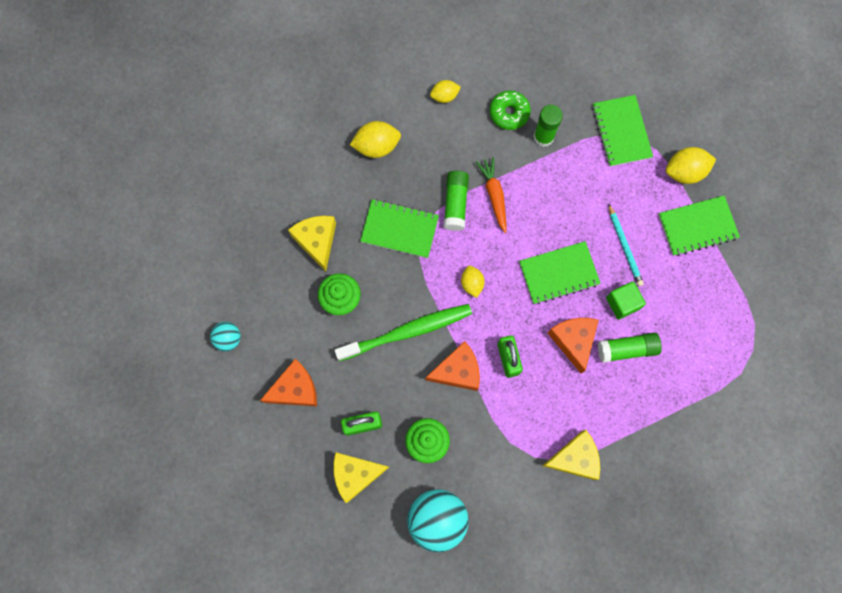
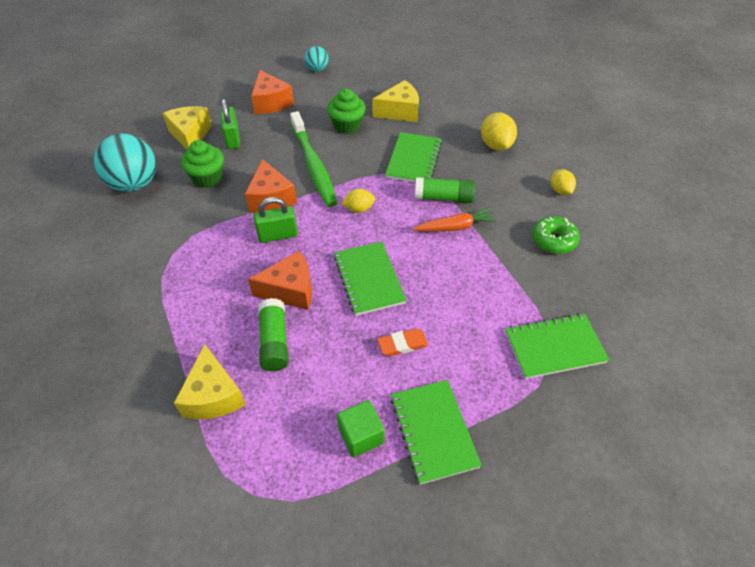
camera: 90 degrees right, 25 degrees down
green glue stick [533,105,563,147] -> none
yellow cheese [542,430,600,480] -> yellow cheese moved to [174,344,246,419]
green cube [606,281,646,320] -> green cube moved to [337,400,385,457]
turquoise pencil [608,203,644,286] -> orange eraser [377,329,428,356]
yellow lemon [666,147,716,184] -> none

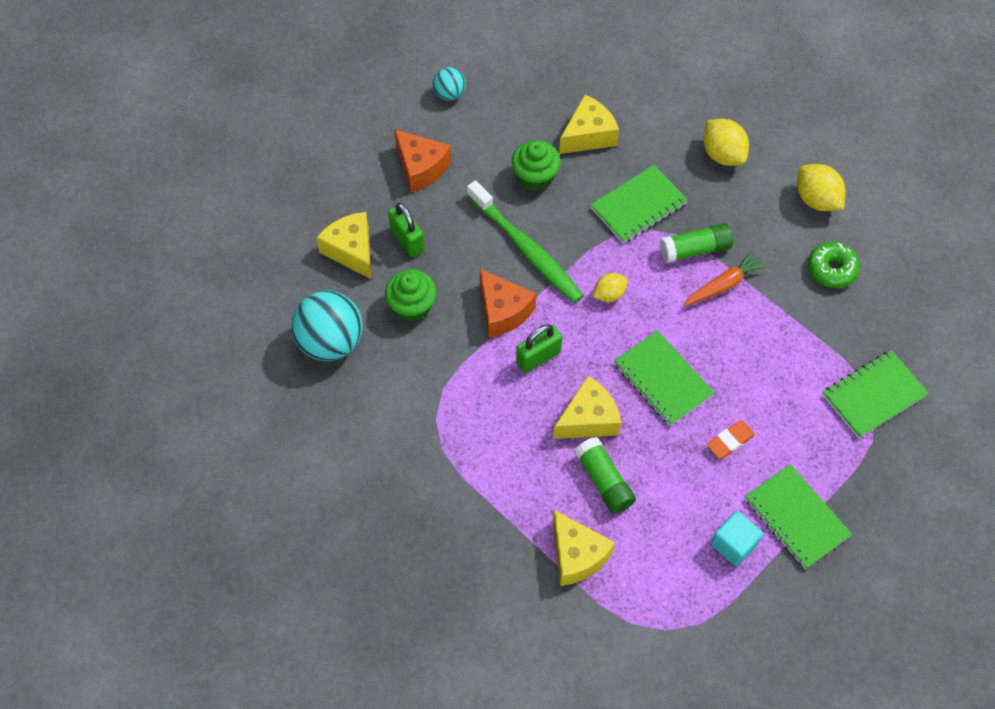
camera: 20 degrees left, 10 degrees up
orange cheese [248,250,312,310] -> yellow cheese [553,376,621,439]
green cube [337,400,385,457] -> turquoise cube [711,511,763,567]
green notebook [385,132,442,183] -> green notebook turned 60 degrees clockwise [590,165,688,244]
yellow lemon [551,169,576,195] -> yellow lemon [797,164,845,211], size x1.59

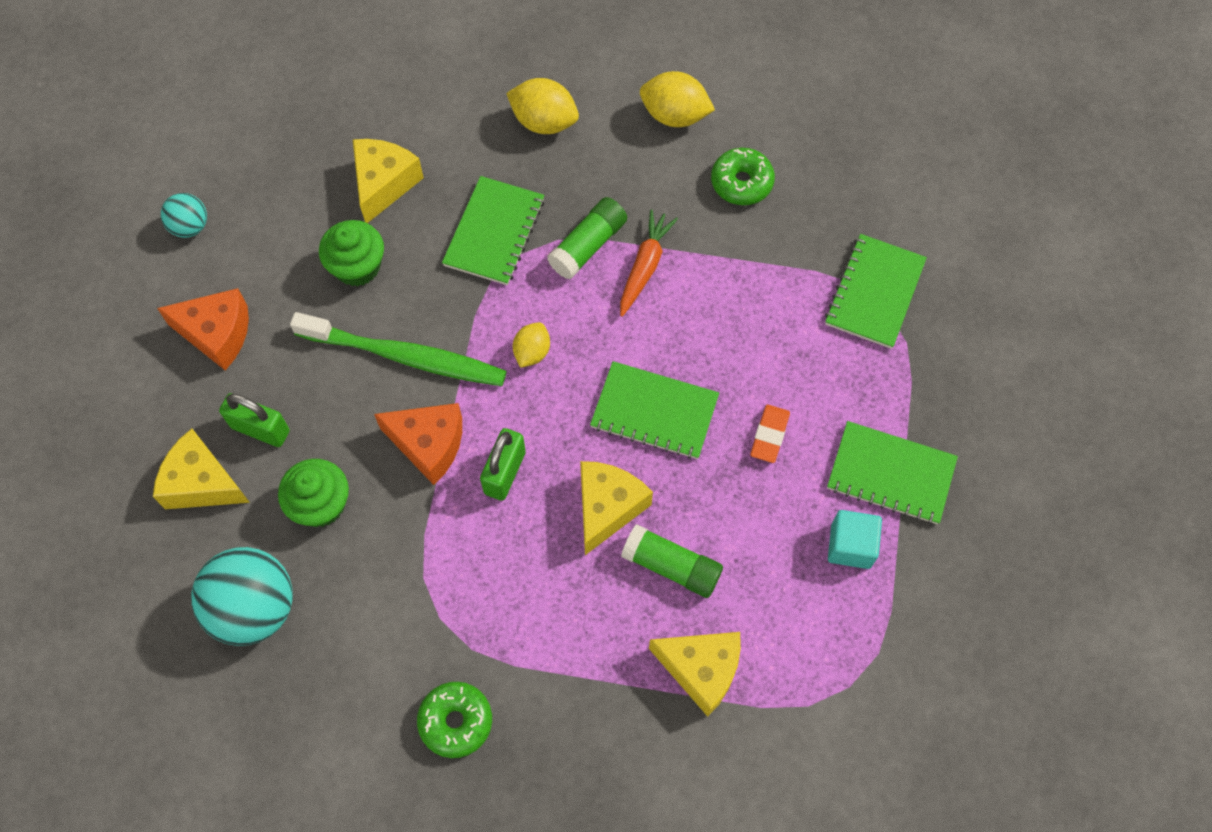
camera: 35 degrees left, 5 degrees up
none -> green donut [417,682,492,758]

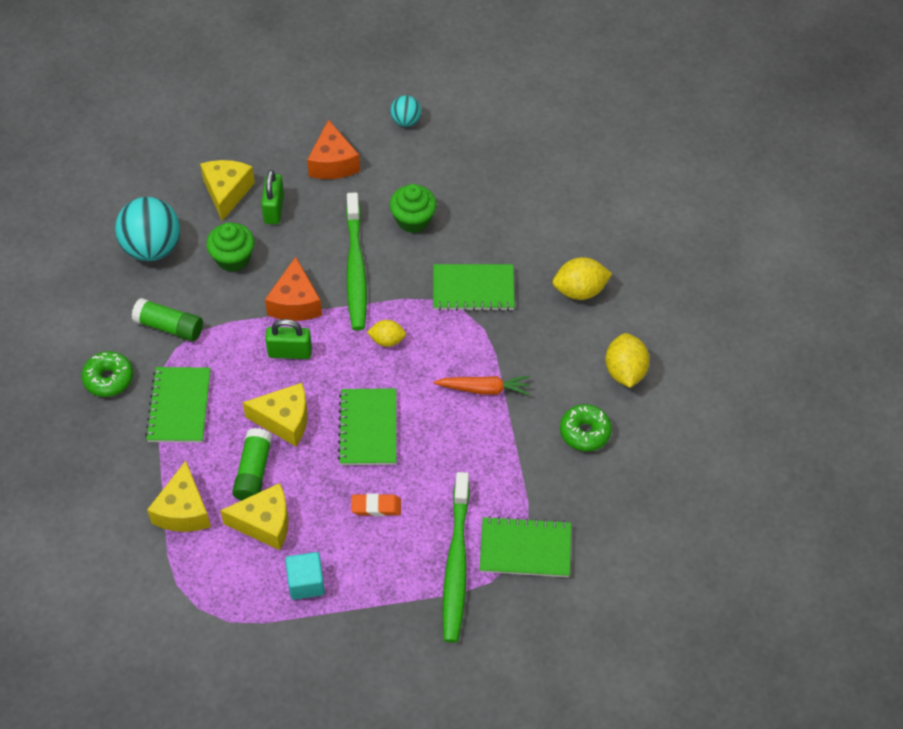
camera: 70 degrees right, 10 degrees down
yellow cheese [353,139,424,223] -> yellow cheese moved to [220,483,288,550]
yellow lemon [506,78,579,134] -> yellow lemon turned 75 degrees clockwise [553,257,612,300]
green glue stick [547,197,627,280] -> green glue stick moved to [132,298,203,341]
green notebook [827,421,958,524] -> green notebook moved to [145,367,210,443]
none -> green toothbrush [443,472,470,643]

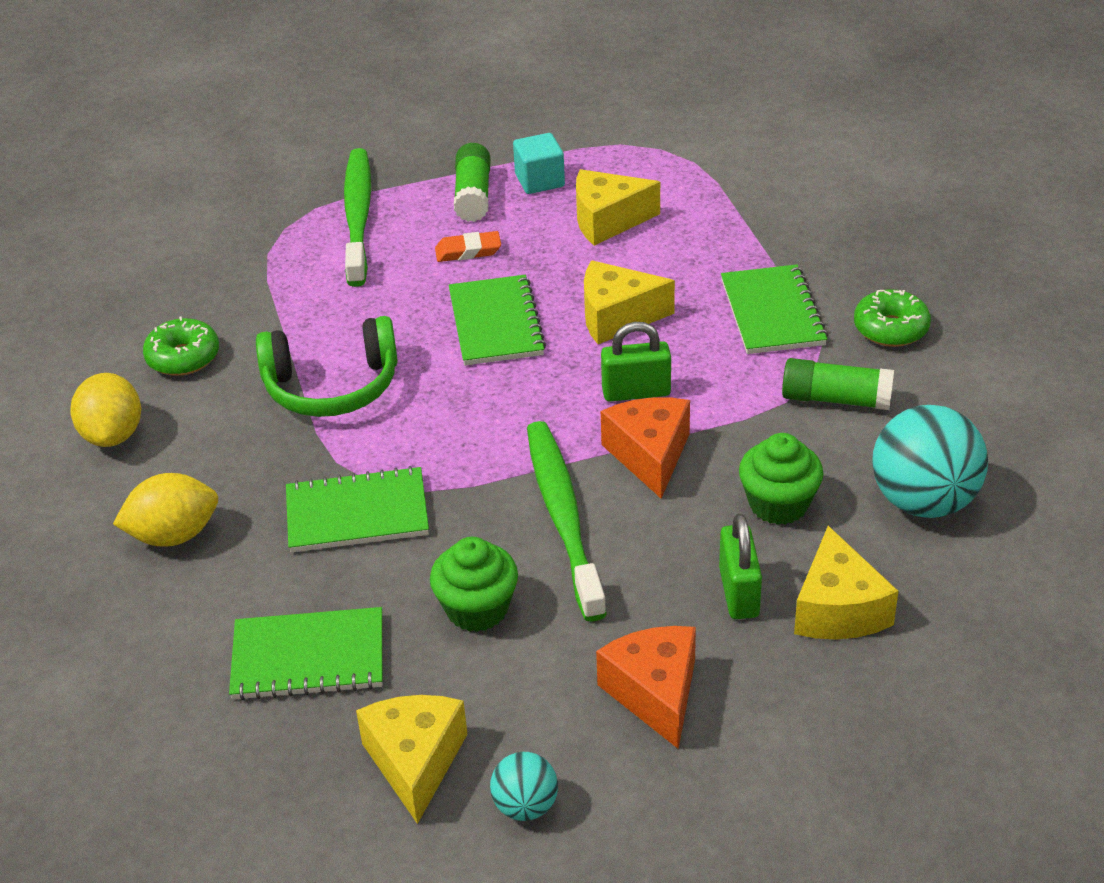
camera: 175 degrees right, 15 degrees down
yellow cheese [147,461,211,532] -> yellow cheese moved to [356,695,467,824]
green glue stick [232,428,273,501] -> green glue stick moved to [454,143,491,222]
yellow lemon [367,320,406,347] -> none
orange carrot [433,376,530,395] -> green headphones [256,316,398,417]
green notebook [480,516,571,577] -> green notebook moved to [229,607,382,701]

